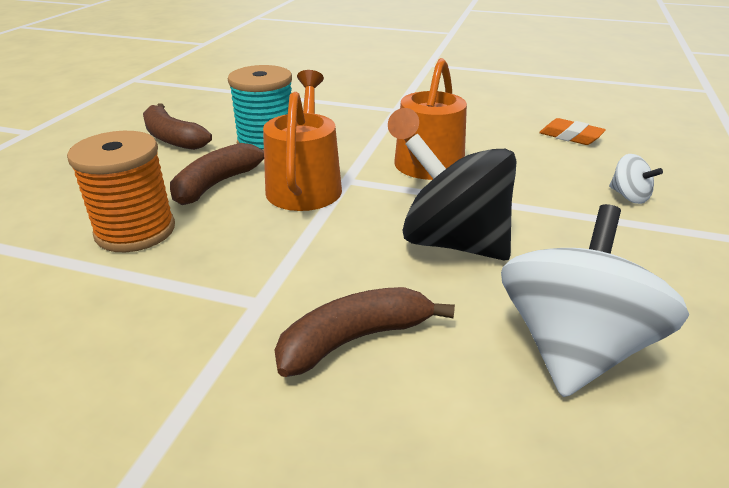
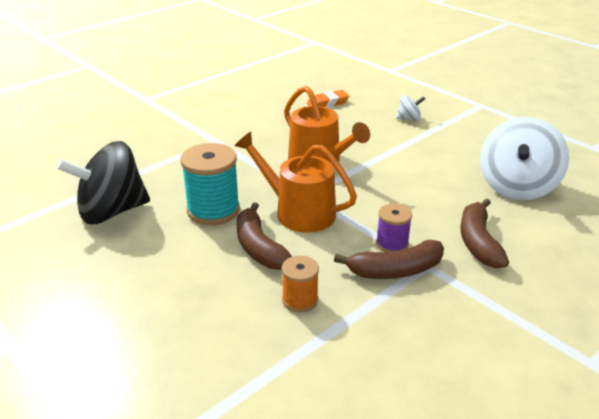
camera: 60 degrees left, 0 degrees up
orange spool [67,131,175,252] -> orange spool [281,256,319,312], size x0.57
brown banana [143,103,212,150] -> brown banana moved to [334,240,444,279]
black spinning top [402,134,517,261] -> black spinning top moved to [56,141,150,224]
white spinning top [501,204,689,397] -> white spinning top turned 120 degrees counterclockwise [480,117,569,200]
none -> purple spool [376,204,412,252]

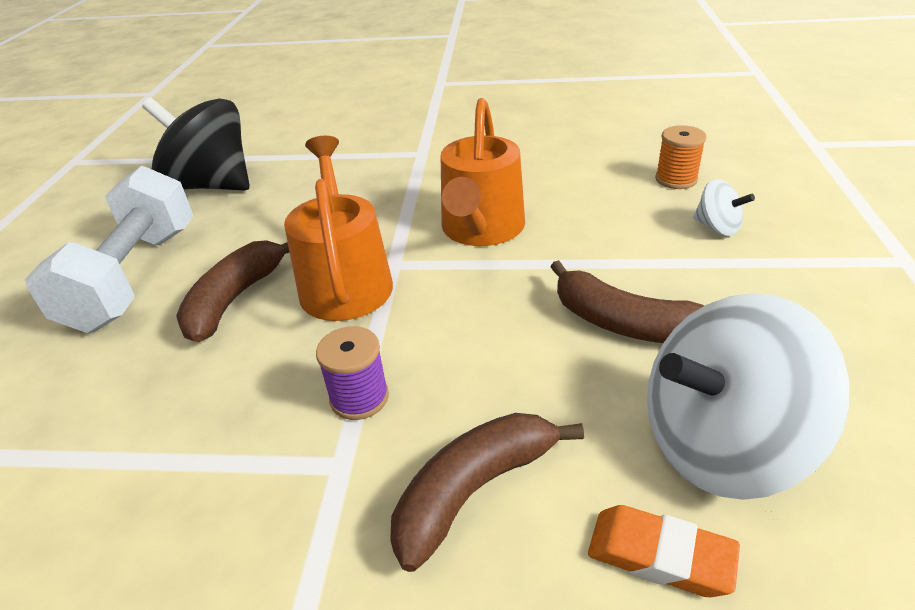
camera: 50 degrees right, 5 degrees up
turquoise spool [181,143,240,225] -> none
orange spool [281,256,319,312] -> orange spool moved to [655,125,707,189]
orange eraser [307,90,349,108] -> orange eraser moved to [588,505,740,597]
brown banana [334,240,444,279] -> brown banana moved to [551,260,704,343]
none -> white dumbbell [25,166,194,333]

